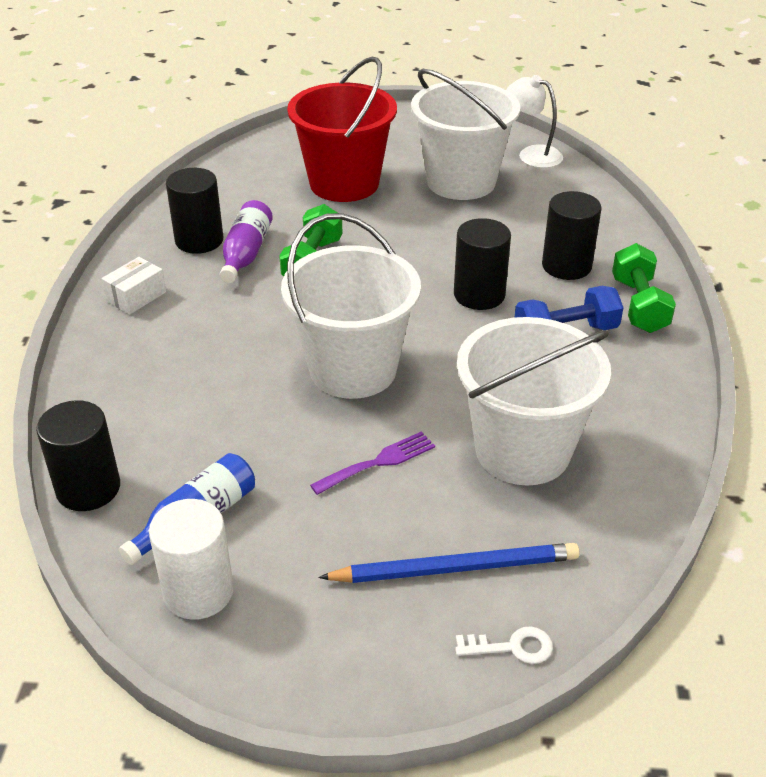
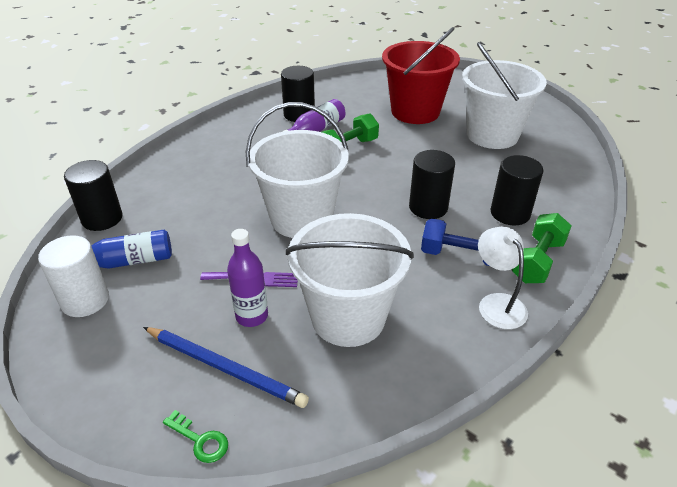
camera: 35 degrees right, 0 degrees up
white box [101,257,166,315] -> none
white key [455,626,553,664] -> green key [163,410,228,463]
white lamp [507,75,563,168] -> white lamp moved to [478,227,528,329]
none -> purple bottle [227,229,268,327]

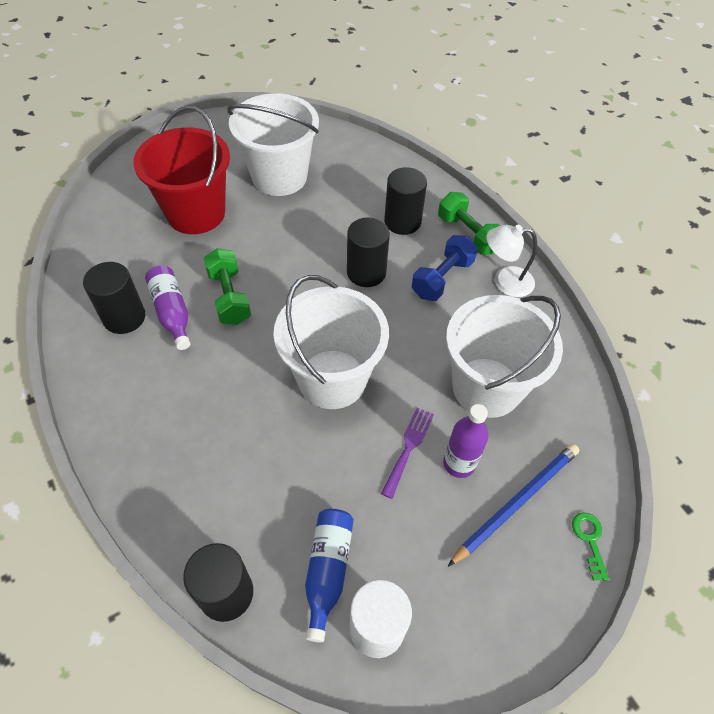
camera: 70 degrees left, 15 degrees up
green key [163,410,228,463] -> green key turned 60 degrees counterclockwise [572,513,609,581]

